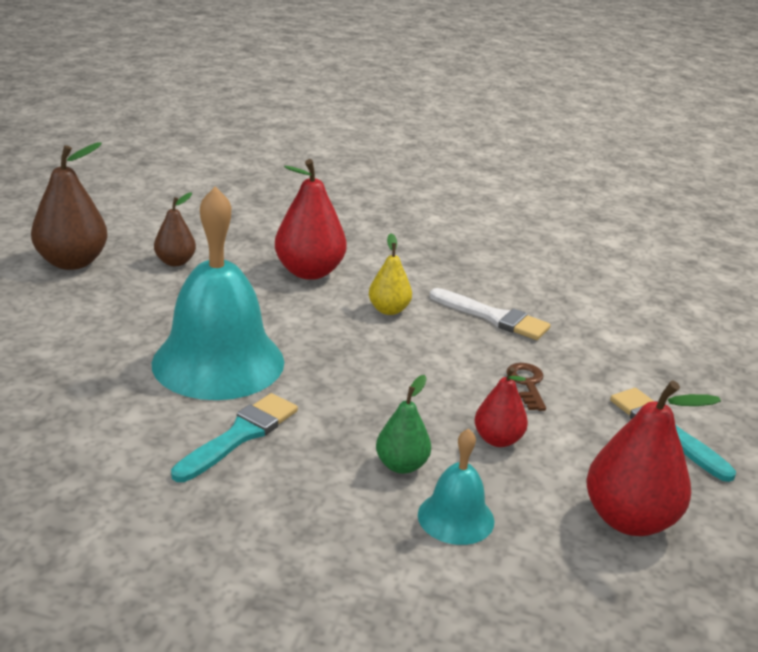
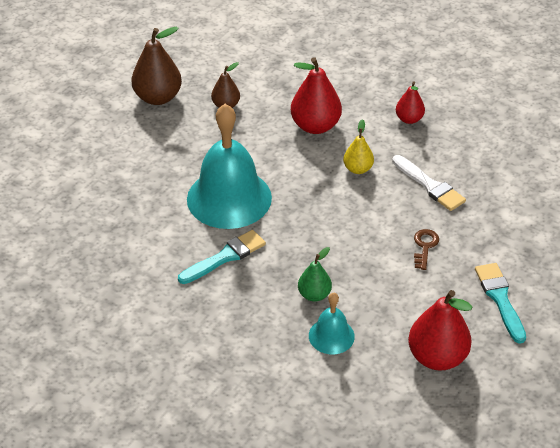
camera: 20 degrees right, 15 degrees up
red pear [475,367,528,447] -> red pear moved to [396,81,425,124]

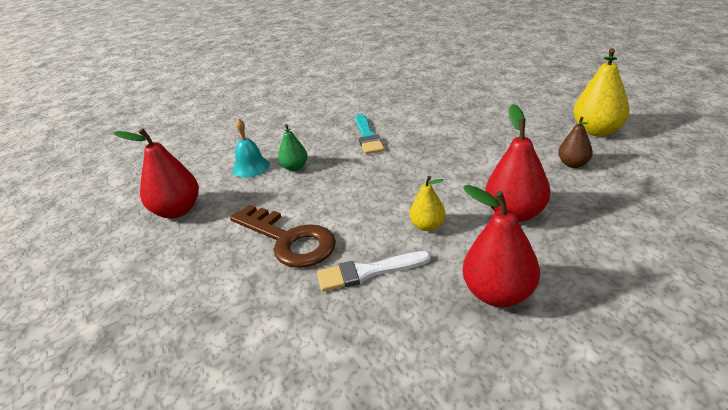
camera: 120 degrees right, 10 degrees down
brown pear [131,27,182,105] -> yellow pear [573,48,630,136]
turquoise bell [187,104,272,229] -> none
red pear [396,81,425,124] -> red pear [463,185,540,307], size x1.73
brown key [414,229,439,270] -> brown key [230,204,336,268], size x2.21
turquoise brush [475,263,526,344] -> none

